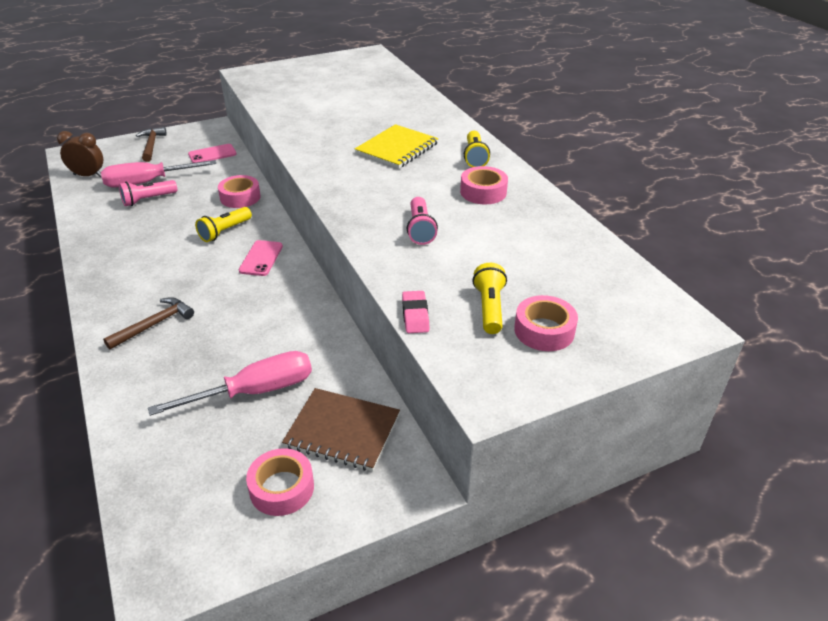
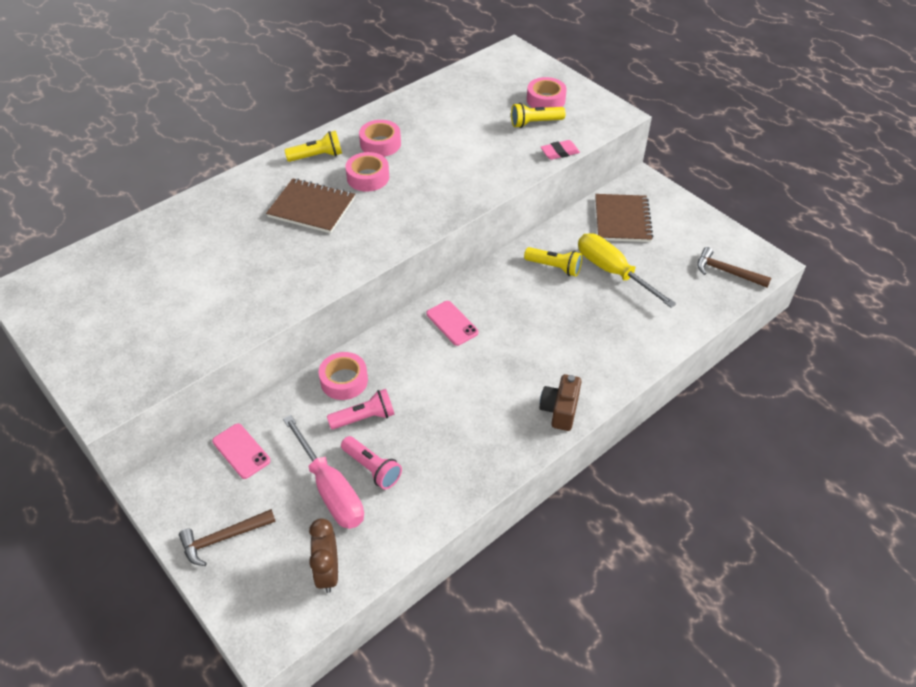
camera: 105 degrees left, 10 degrees up
brown hammer [103,297,194,350] -> brown hammer moved to [697,247,771,288]
pink screwdriver [148,351,312,416] -> yellow screwdriver [578,233,676,308]
yellow flashlight [195,207,252,242] -> yellow flashlight moved to [524,247,582,276]
pink phone [239,240,283,276] -> pink phone turned 60 degrees clockwise [426,301,479,346]
pink tape [246,448,314,516] -> pink tape moved to [345,152,389,192]
yellow notebook [355,124,439,169] -> brown notebook [266,178,355,233]
pink flashlight [407,197,438,245] -> pink flashlight moved to [327,389,395,429]
none -> brown camera [539,374,582,431]

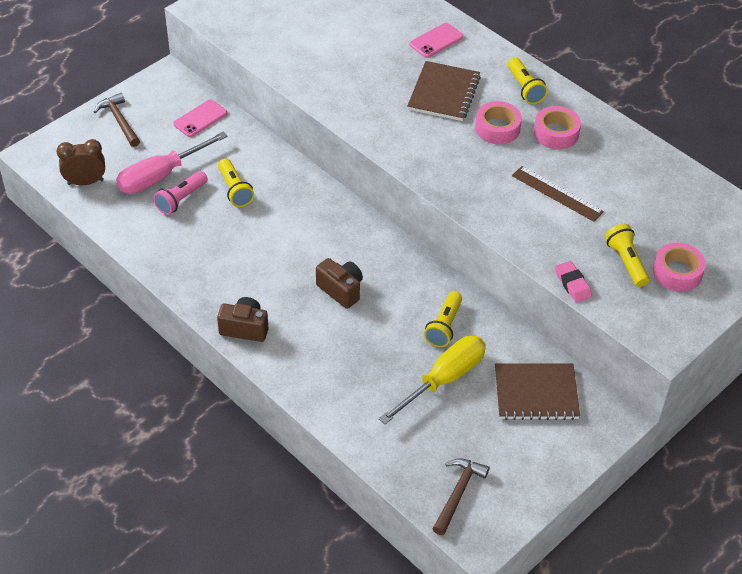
camera: 85 degrees right, 0 degrees up
pink tape [319,352,368,400] -> none
pink flashlight [327,389,395,429] -> yellow flashlight [218,158,254,207]
pink phone [426,301,479,346] -> pink phone moved to [410,23,464,58]
none -> brown camera [316,258,363,309]
none -> brown ruler [512,166,604,222]

